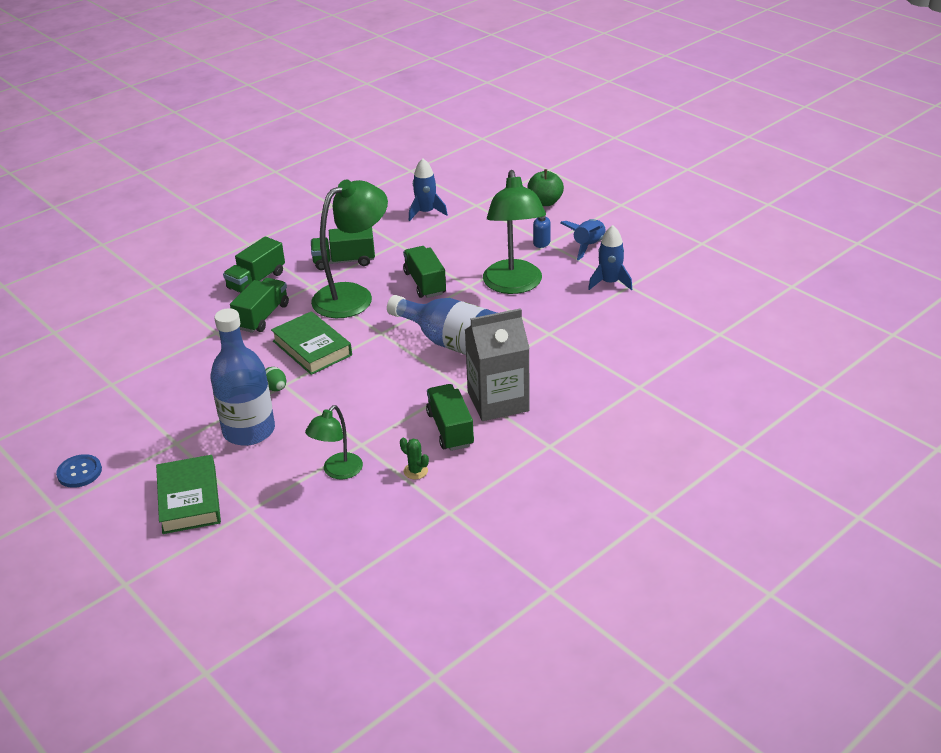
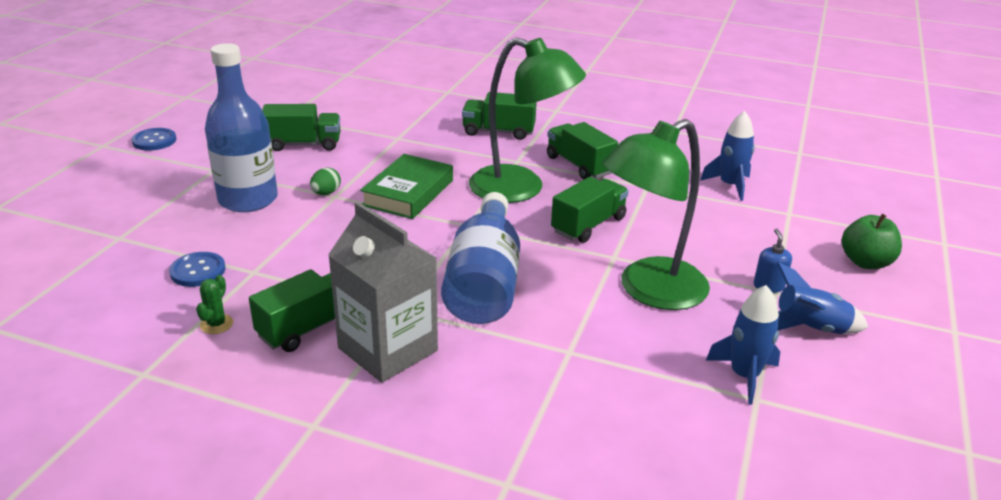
camera: 60 degrees right, 5 degrees down
green book [156,455,221,534] -> none
green truck [230,278,289,333] -> green truck moved to [262,104,340,151]
green lamp [305,405,363,479] -> blue button [169,252,225,287]

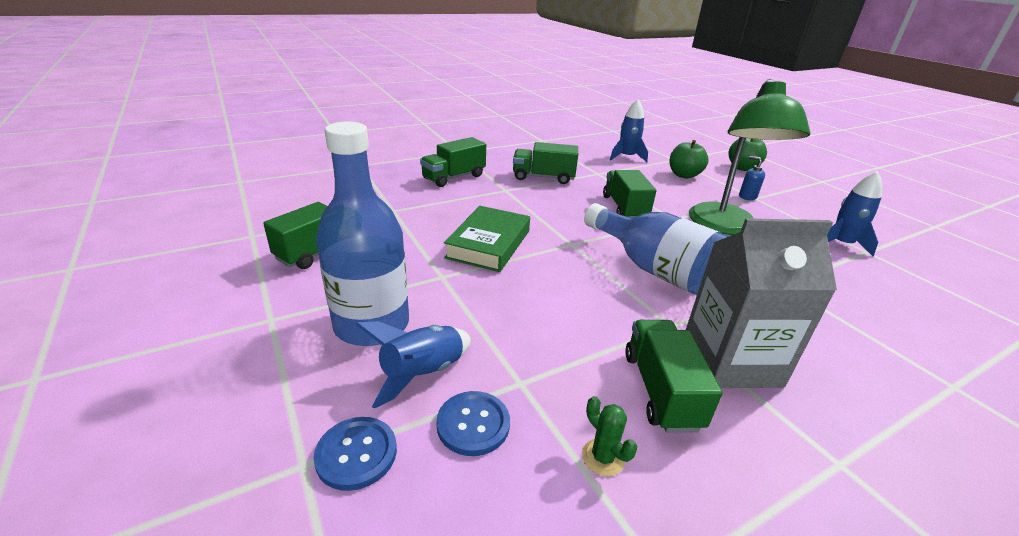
camera: 50 degrees left, 0 degrees up
blue button [132,128,176,151] -> blue button moved to [314,417,397,491]
green egg [310,167,341,195] -> none
green book [360,154,453,219] -> green book turned 45 degrees clockwise [444,206,530,272]
green lamp [469,38,586,203] -> none
blue rocket [777,262,868,334] -> blue rocket moved to [356,321,471,409]
none -> green apple [670,140,708,179]

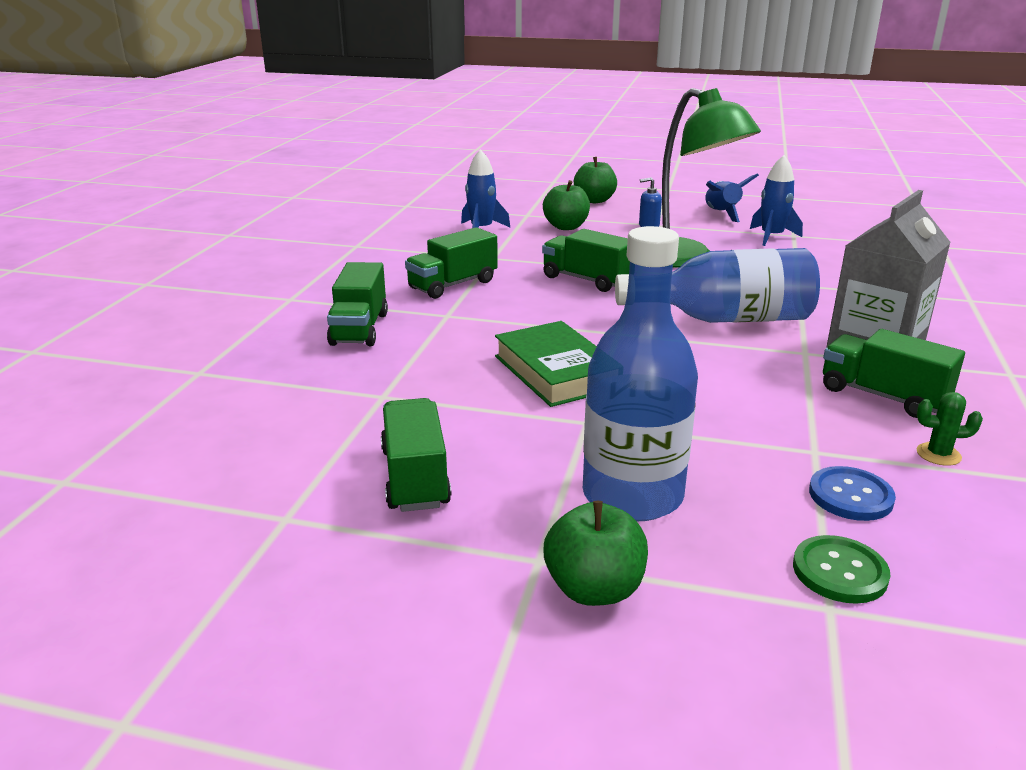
camera: 45 degrees left, 5 degrees down
blue button [314,417,397,491] -> green button [793,535,890,604]
blue rocket [356,321,471,409] -> blue rocket moved to [705,173,759,222]
none -> green apple [544,501,648,606]

